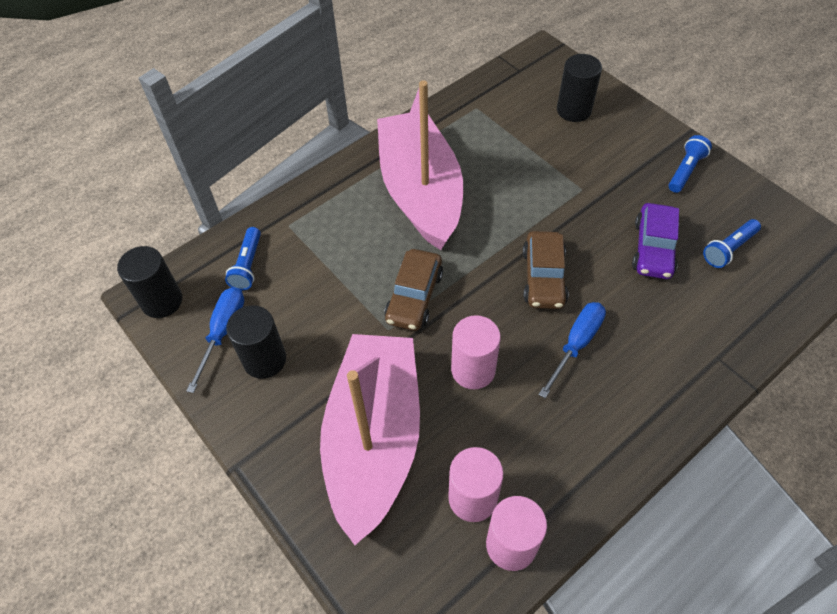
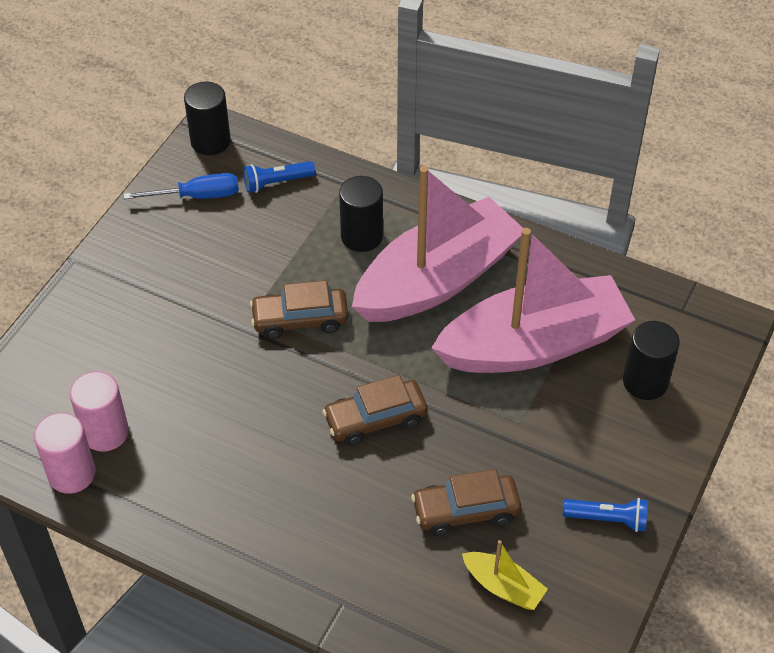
camera: 65 degrees right, 5 degrees down
black cylinder [226,305,286,379] -> black cylinder moved to [339,176,383,252]
pink boat [320,334,420,545] -> pink boat moved to [431,228,635,373]
pink cylinder [451,315,501,389] -> none
blue screwdriver [538,302,606,398] -> none
purple car [632,203,679,279] -> brown car [411,469,521,536]
blue flashlight [703,219,761,268] -> yellow boat [462,540,548,610]

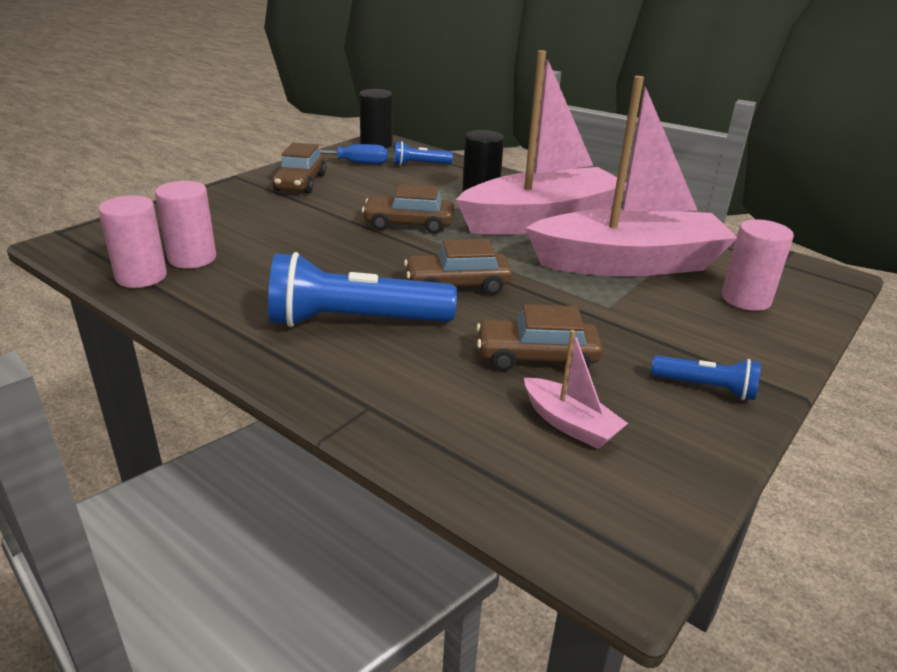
camera: 10 degrees right, 20 degrees down
yellow boat [462,540,548,610] -> pink boat [524,330,628,449]
black cylinder [623,321,680,400] -> pink cylinder [722,219,794,311]
none -> blue flashlight [268,252,457,327]
none -> brown car [273,143,326,193]

